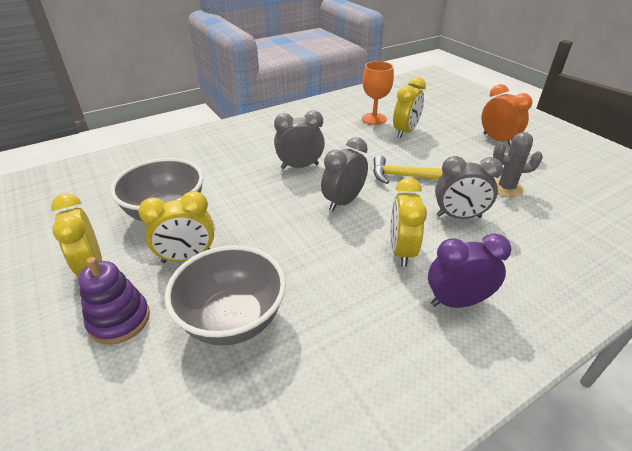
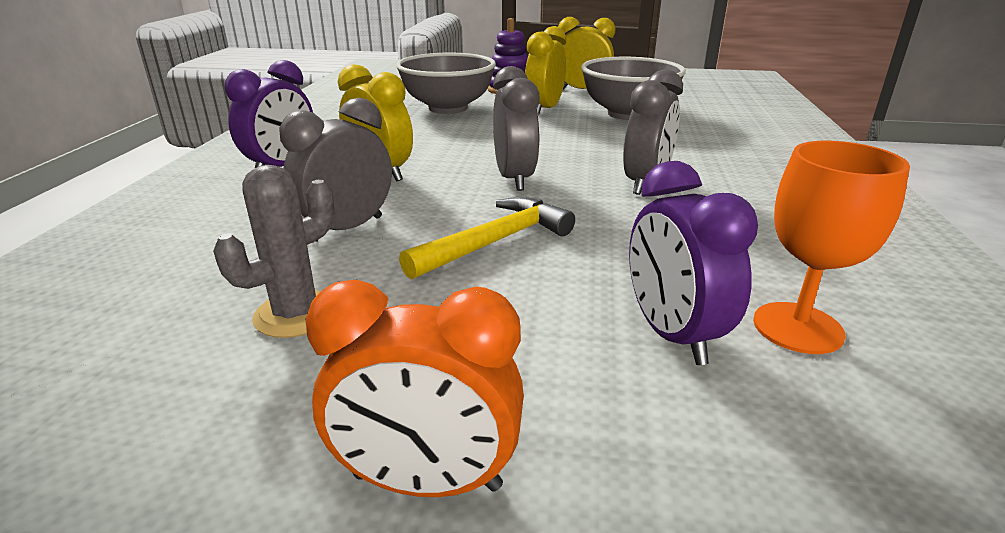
camera: 130 degrees right, 10 degrees down
yellow clock [393,77,426,138] -> purple clock [629,161,758,365]

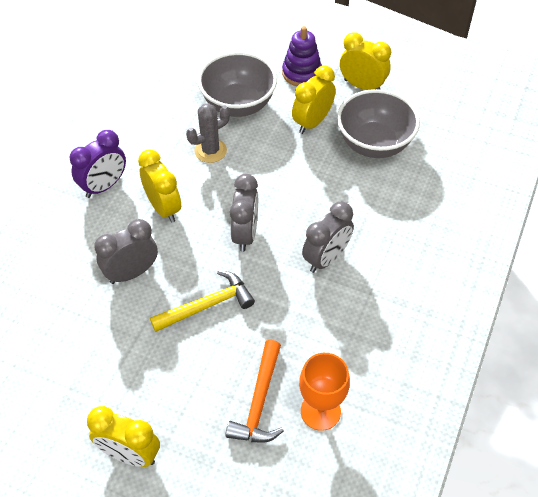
camera: 15 degrees right, 25 degrees up
grey cactus [213,165,334,338] -> grey cactus moved to [186,103,230,163]
orange clock [306,279,524,497] -> yellow clock [87,406,160,467]
purple clock [629,161,758,365] -> orange hammer [226,340,284,443]

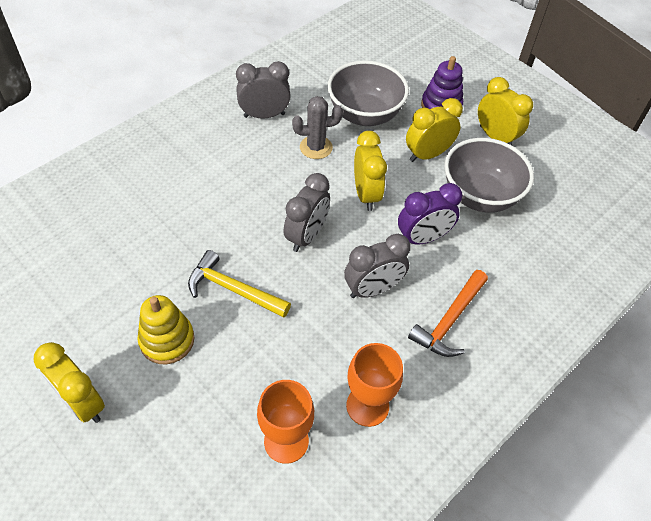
camera: 20 degrees right, 0 degrees up
purple clock [70,130,126,198] -> purple clock moved to [398,183,462,245]
grey clock [94,219,158,284] -> grey clock moved to [236,61,291,118]
yellow clock [138,149,181,223] -> yellow clock moved to [354,131,387,211]
yellow hammer [150,270,255,332] -> yellow hammer turned 150 degrees counterclockwise [188,250,291,318]
orange hammer [226,340,284,443] -> orange hammer moved to [408,270,488,357]
none -> yellow stacking toy [137,295,194,364]
none -> orange goblet [346,343,403,427]

